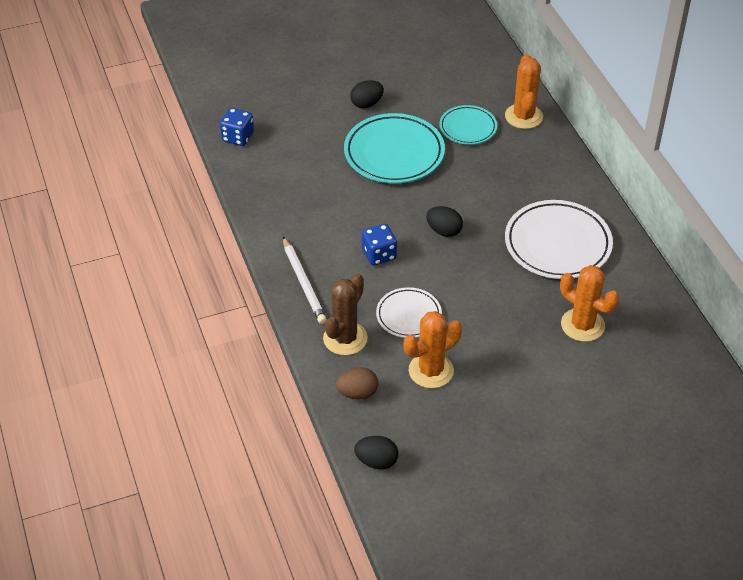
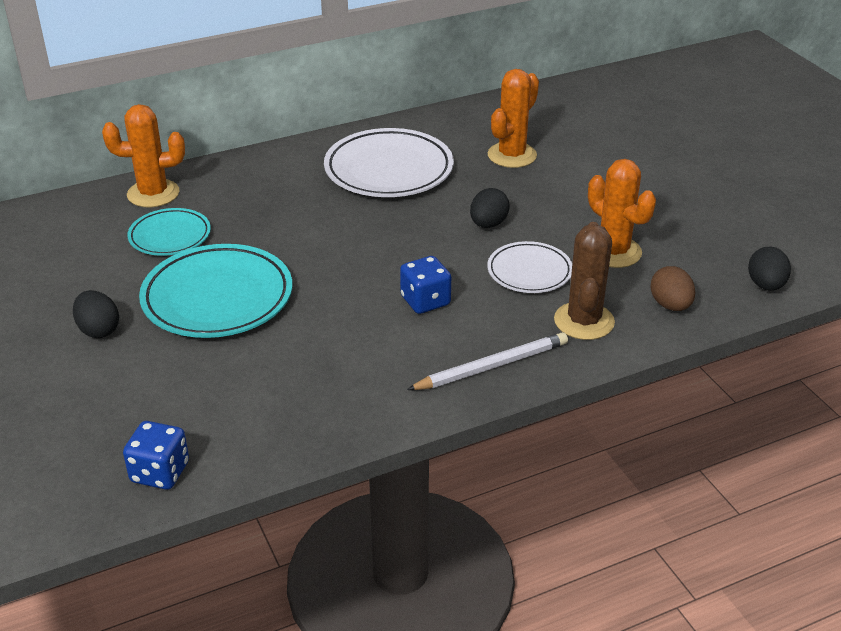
camera: 95 degrees left, 10 degrees down
brown cactus [323,273,368,355] -> brown cactus turned 75 degrees clockwise [554,222,615,340]
black egg [426,206,463,237] -> black egg moved to [470,188,510,228]

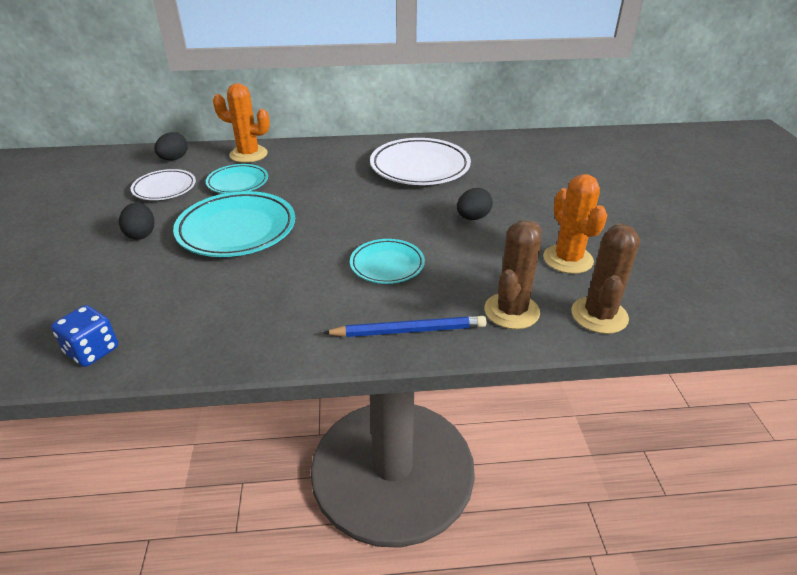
camera: 20 degrees right, 0 degrees up
blue dice [400,256,451,314] -> turquoise plate [350,239,425,284]
white pencil [407,332,568,390] -> blue pencil [323,316,487,337]
white plate [487,241,572,293] -> white plate moved to [131,169,196,200]
orange cactus [488,69,539,168] -> none
brown egg [650,266,695,311] -> brown cactus [571,224,640,334]
black egg [748,247,791,291] -> black egg moved to [155,132,188,160]

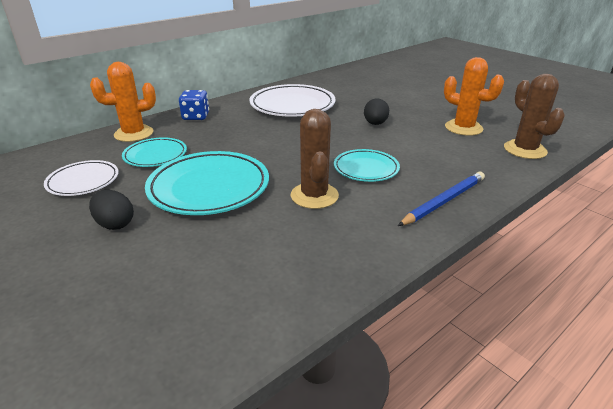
camera: 35 degrees left, 5 degrees down
blue dice [51,305,118,367] -> blue dice moved to [179,90,209,120]
black egg [155,132,188,160] -> none
brown cactus [484,221,541,329] -> brown cactus moved to [291,109,339,209]

